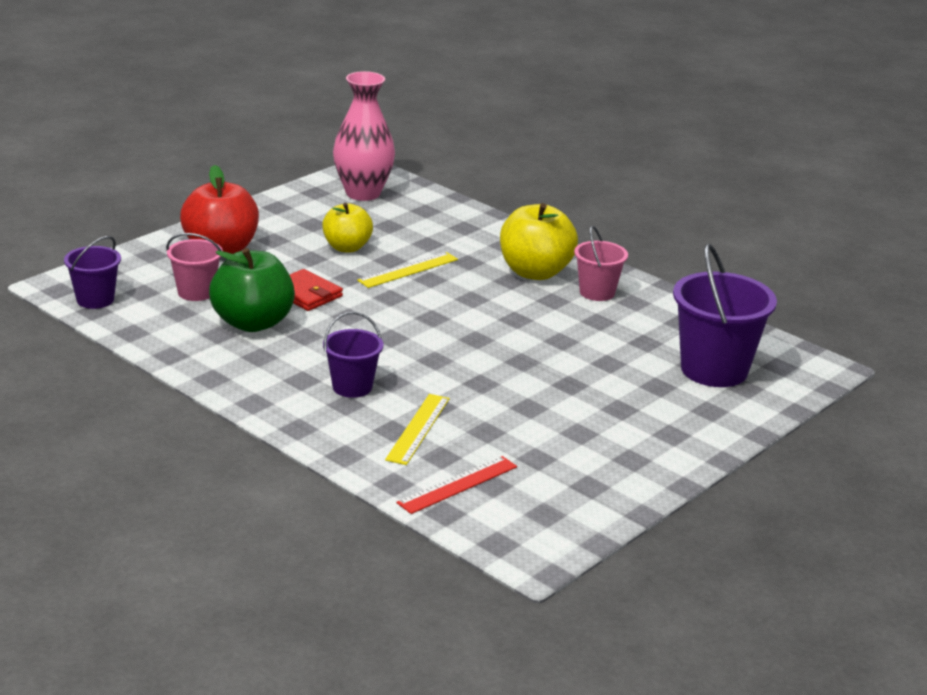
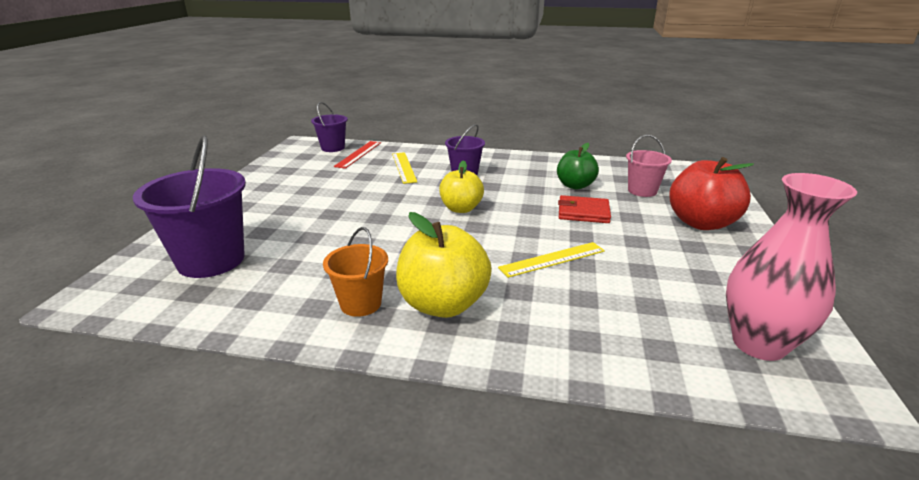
camera: 150 degrees right, 0 degrees up
purple bucket [64,236,121,309] -> purple bucket moved to [311,102,348,152]
green apple [209,248,295,332] -> green apple [557,143,599,189], size x0.66
yellow apple [322,203,373,253] -> yellow apple moved to [439,160,484,213]
yellow ruler [357,252,458,288] -> yellow ruler turned 45 degrees clockwise [498,242,605,278]
pink bucket [574,226,628,301] -> orange bucket [323,227,388,317]

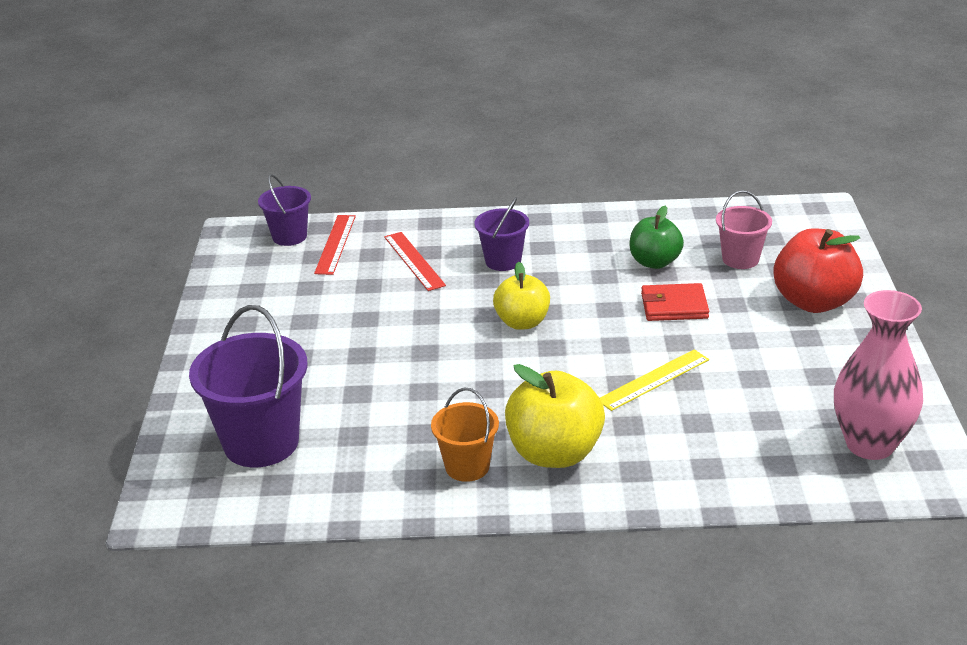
camera: 10 degrees left, 5 degrees up
yellow ruler [392,152,417,184] -> red ruler [384,232,446,291]

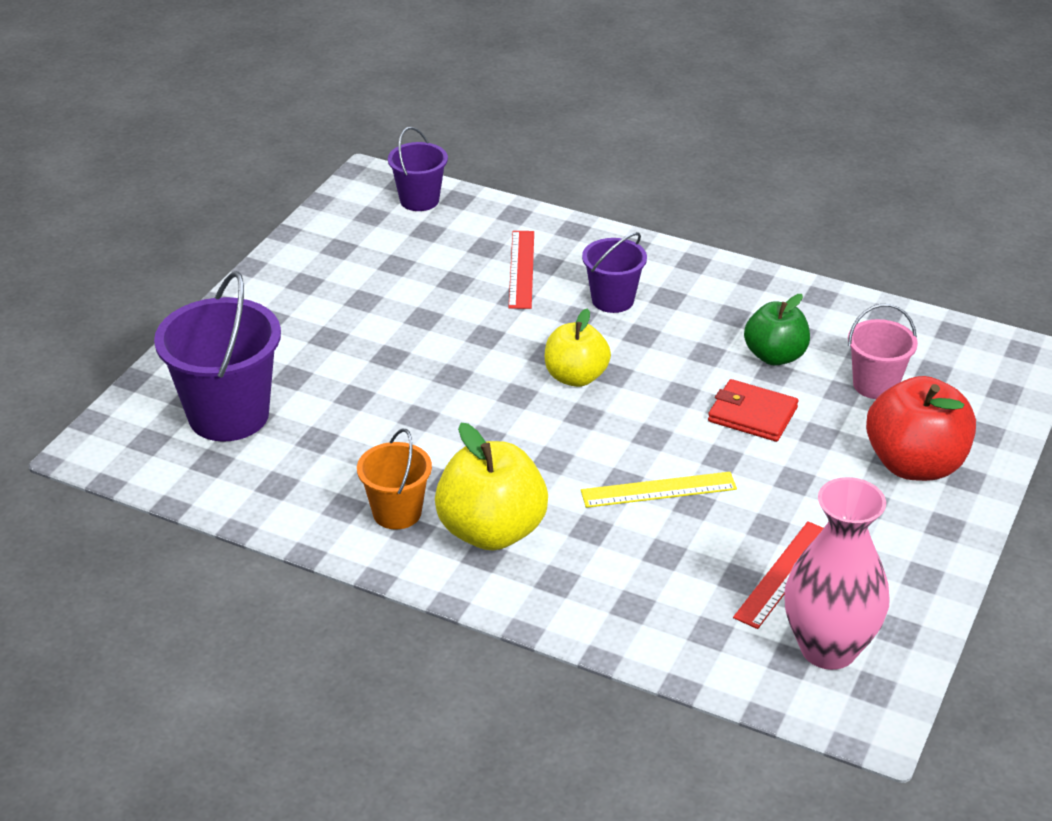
camera: 25 degrees right, 5 degrees up
red ruler [314,215,356,275] -> red ruler moved to [733,521,823,629]

